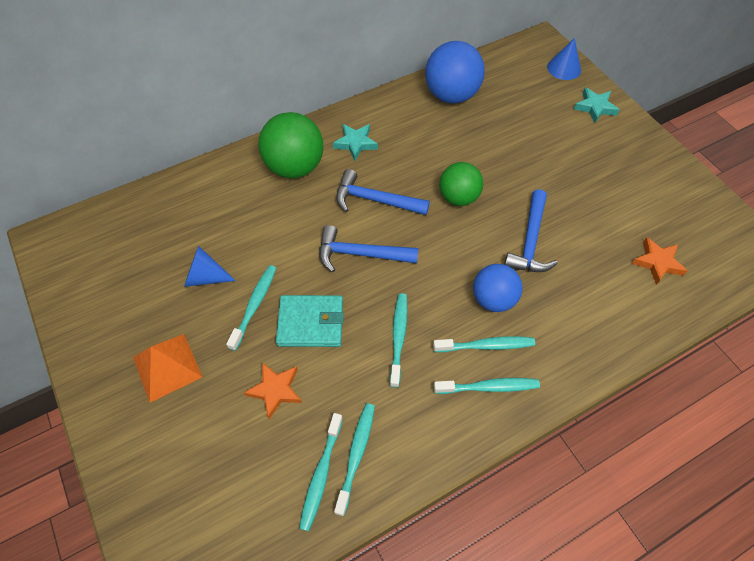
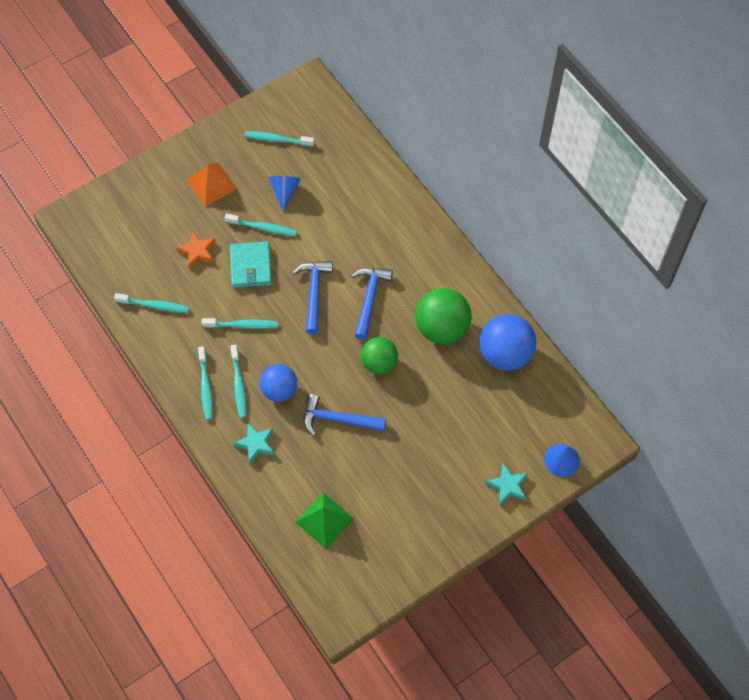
camera: 85 degrees right, 5 degrees up
green ball [258,112,324,178] -> green ball moved to [416,288,472,344]
turquoise toothbrush [299,413,343,531] -> turquoise toothbrush moved to [244,131,314,147]
turquoise star [333,124,378,161] -> turquoise star moved to [233,423,275,464]
orange star [631,237,687,285] -> green pyramid [295,492,354,549]

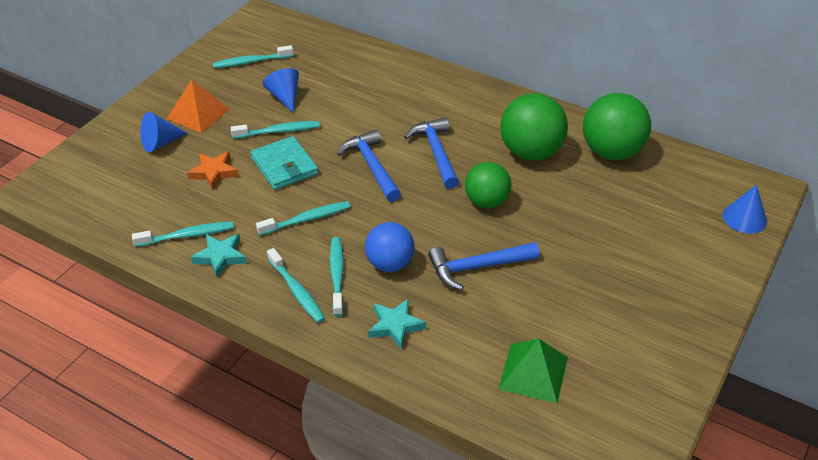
camera: 25 degrees left, 20 degrees down
turquoise toothbrush [230,345,247,418] -> turquoise toothbrush turned 150 degrees counterclockwise [330,237,344,316]
blue ball [480,314,536,371] -> green ball [583,93,651,160]
turquoise star [486,463,528,505] -> turquoise star moved to [191,234,247,278]
none -> blue cone [140,112,188,152]

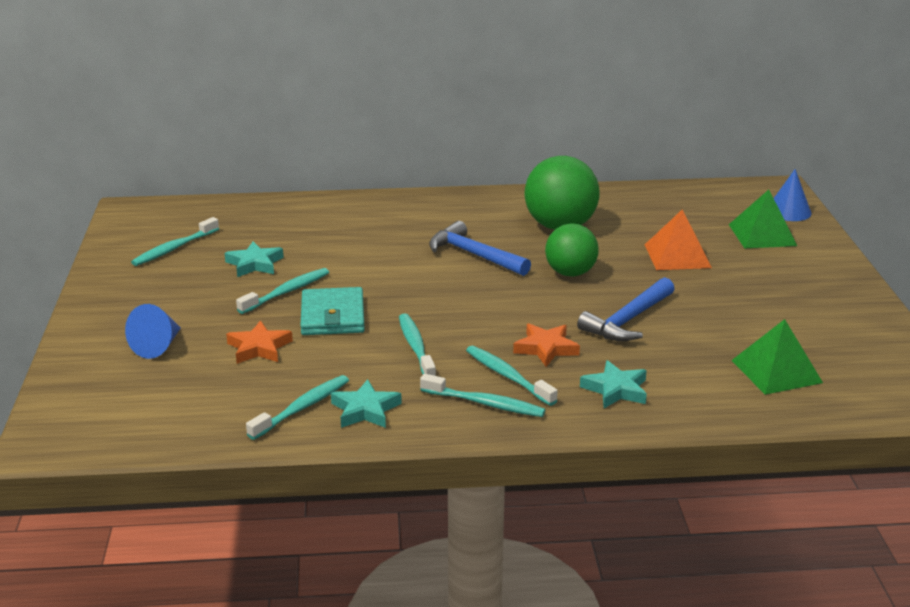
camera: 35 degrees left, 15 degrees down
orange pyramid [166,80,230,133] -> orange pyramid moved to [645,209,712,270]
turquoise wallet [250,136,318,190] -> turquoise wallet turned 60 degrees clockwise [300,287,365,335]
turquoise toothbrush [256,201,350,236] -> turquoise toothbrush turned 45 degrees counterclockwise [399,313,436,376]
blue cone [263,68,299,113] -> turquoise star [225,241,284,277]
blue hammer [337,130,401,202] -> none
blue ball [365,222,415,272] -> orange star [513,323,580,367]
green ball [583,93,651,160] -> none
none -> green pyramid [729,190,797,249]

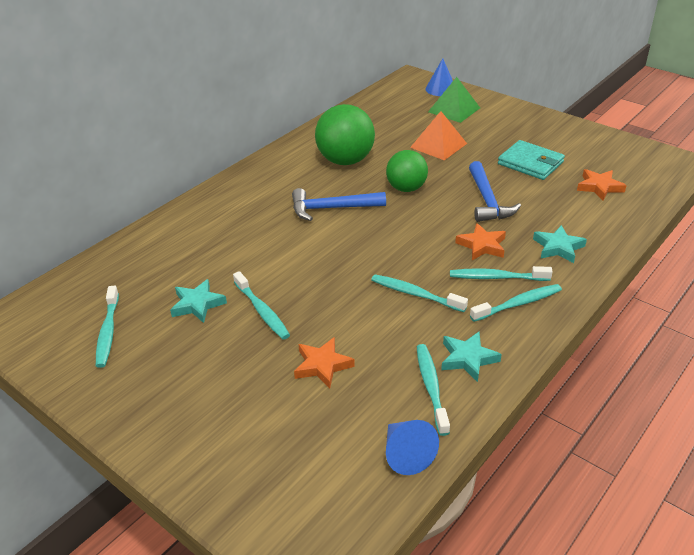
camera: 45 degrees left, 10 degrees up
blue cone [125,304,181,359] -> blue cone moved to [386,420,439,475]
turquoise toothbrush [236,268,329,314] -> turquoise toothbrush turned 150 degrees clockwise [233,271,290,339]
turquoise wallet [300,287,365,335] -> turquoise wallet moved to [498,140,565,180]
green pyramid [731,319,823,395] -> orange star [577,169,627,201]

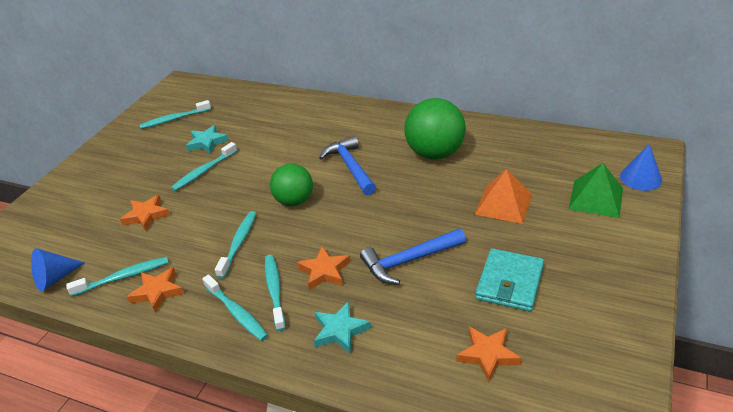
camera: 75 degrees right, 0 degrees up
green ball [386,150,428,192] -> green ball moved to [270,164,313,206]
turquoise star [441,332,502,382] -> orange star [127,267,184,313]

